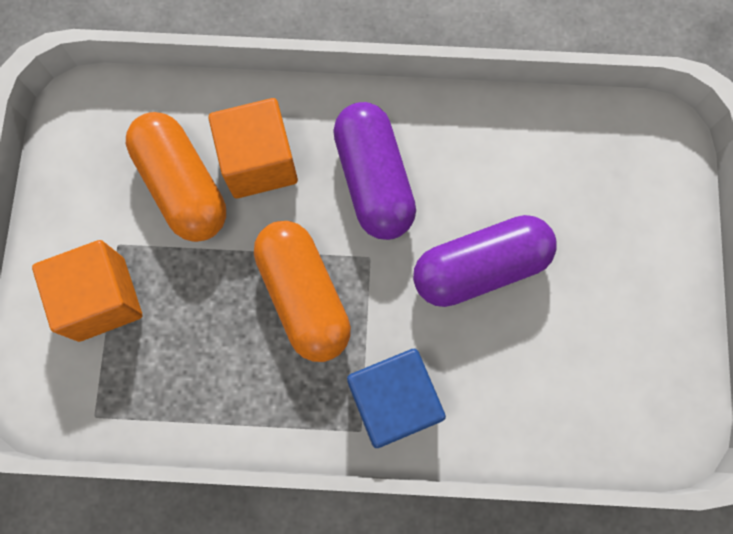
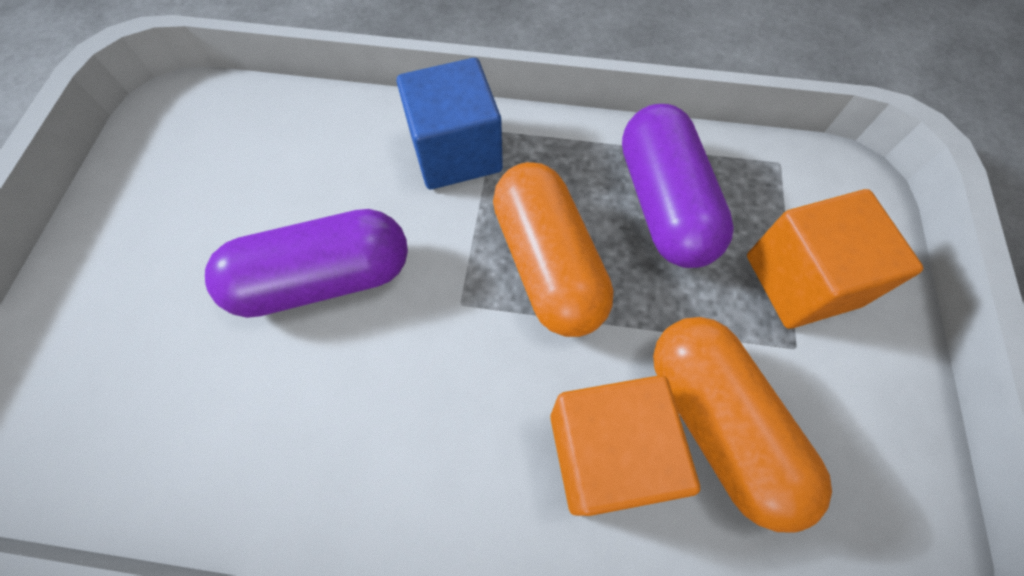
camera: 175 degrees left, 10 degrees down
purple capsule [333,102,416,240] -> purple capsule moved to [622,104,734,268]

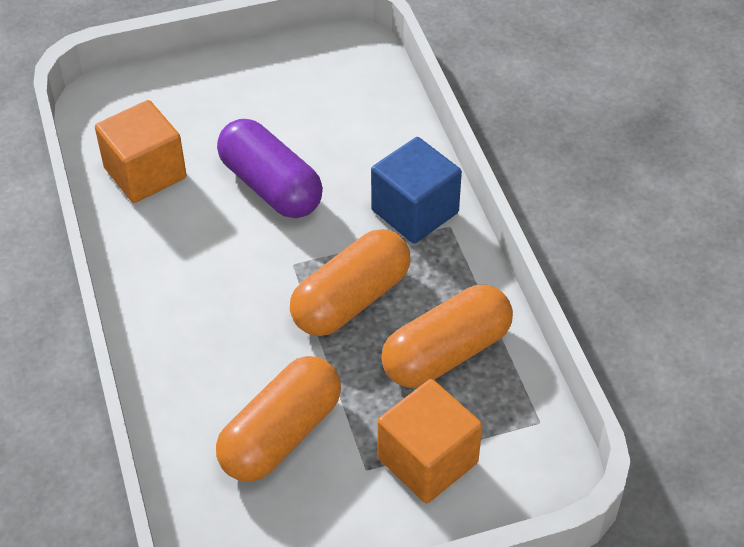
camera: 65 degrees right, 15 degrees down
orange cube [550,375,700,516] -> orange cube moved to [95,100,187,203]
purple capsule [622,104,734,268] -> orange capsule [381,285,513,388]

